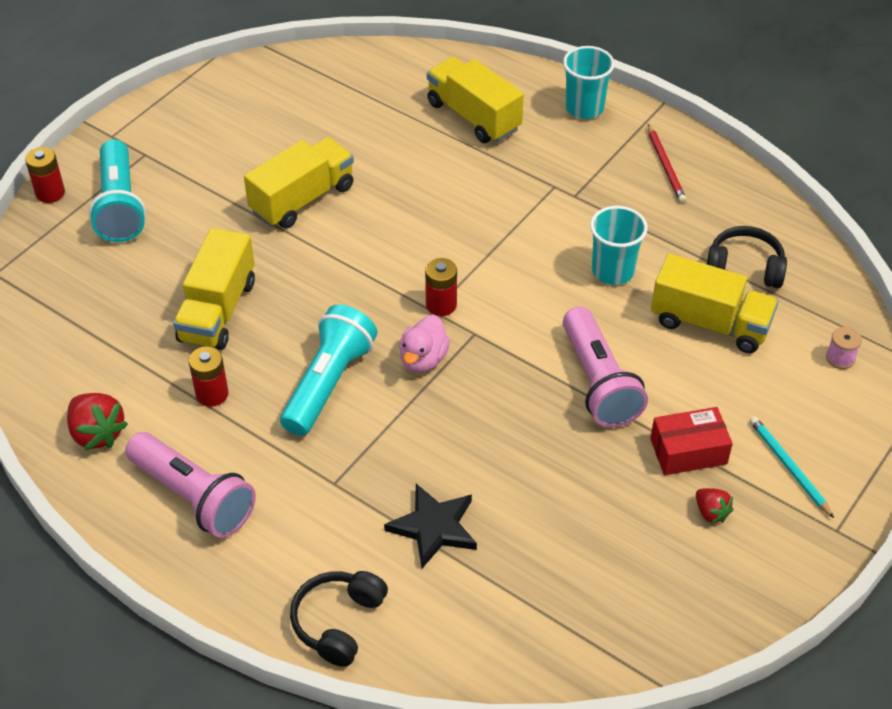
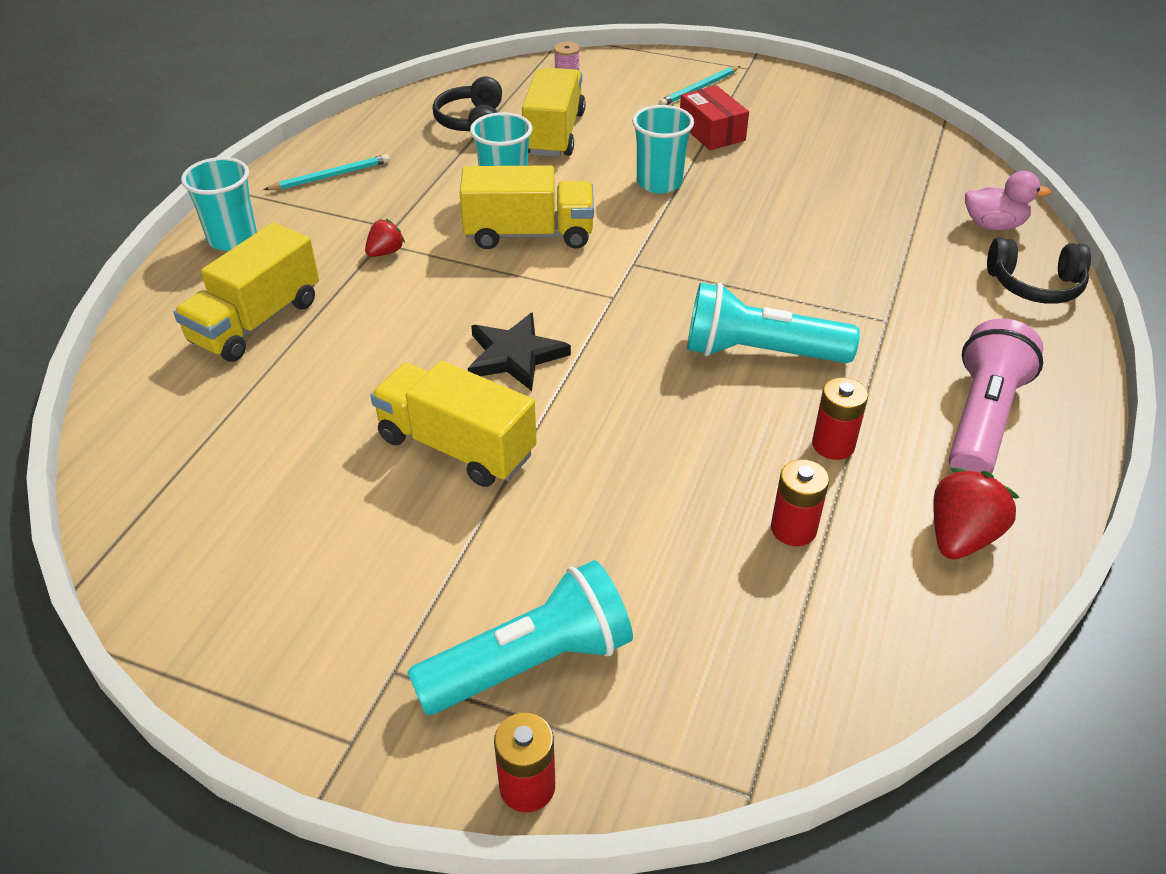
camera: 105 degrees left, 5 degrees down
yellow truck [173,228,255,350] -> yellow truck moved to [460,165,594,249]
black star [384,484,477,568] -> black star moved to [468,312,571,391]
pink duck [399,315,450,373] -> pink duck moved to [965,171,1051,230]
red battery [425,258,457,316] -> red battery moved to [771,459,829,546]
pink flashlight [563,307,648,428] -> turquoise cup [632,105,694,193]
red pencil [648,124,686,203] -> turquoise pencil [263,154,390,190]
red strawberry [696,488,733,524] -> red strawberry moved to [365,219,405,257]

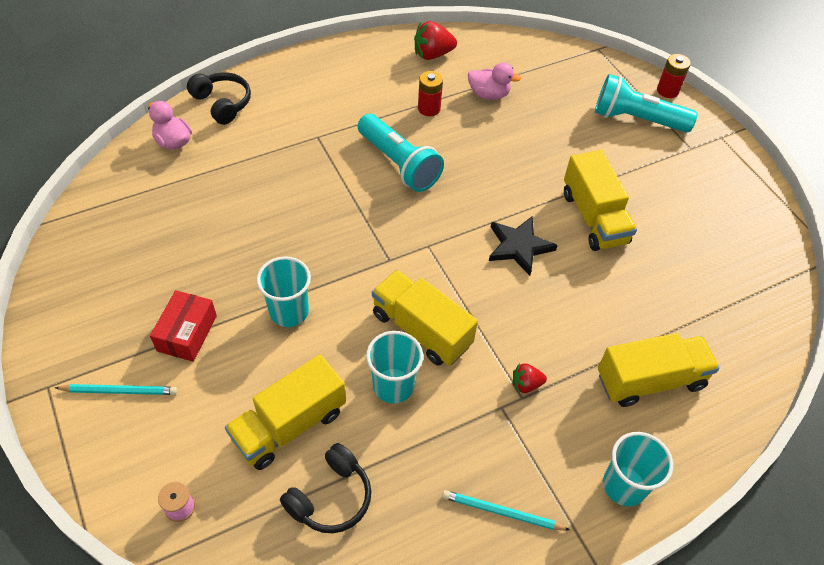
camera: 140 degrees left, 10 degrees up
red battery [771,459,829,546] -> pink duck [468,63,521,100]
pink flashlight [949,319,1043,473] -> none

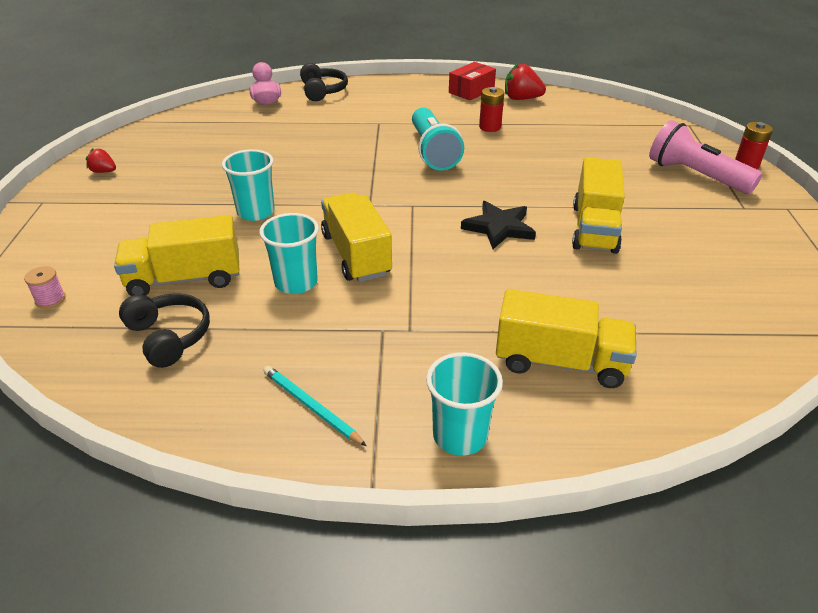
camera: 30 degrees right, 15 degrees down
turquoise pencil [55,384,177,395] -> none
red box [150,290,217,362] -> red box moved to [449,62,496,101]
black headphones [280,443,372,533] -> black headphones turned 105 degrees counterclockwise [119,294,210,368]
pink duck [468,63,521,100] -> none
red strawberry [513,363,547,393] -> red strawberry moved to [86,148,116,173]
turquoise flashlight [595,74,698,133] -> pink flashlight [649,120,762,194]

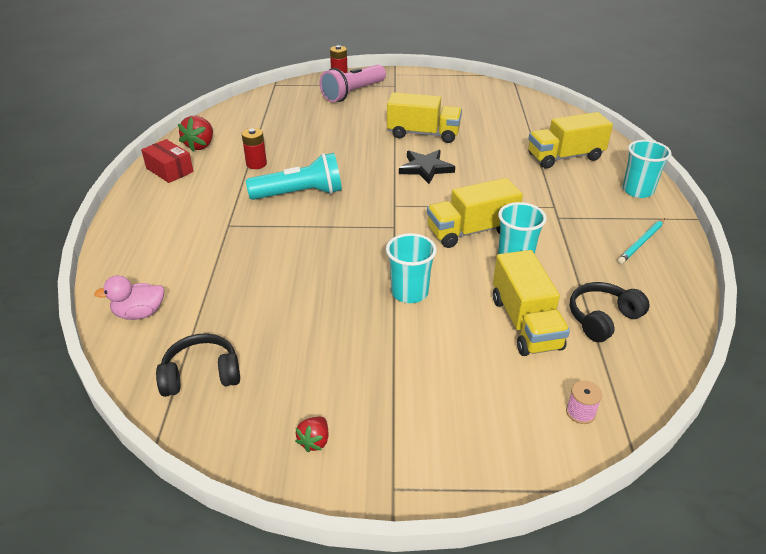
camera: 90 degrees left, 0 degrees up
black headphones [300,63,348,101] -> black headphones moved to [156,333,240,397]
yellow truck [496,289,636,388] -> yellow truck turned 120 degrees counterclockwise [529,112,613,169]

